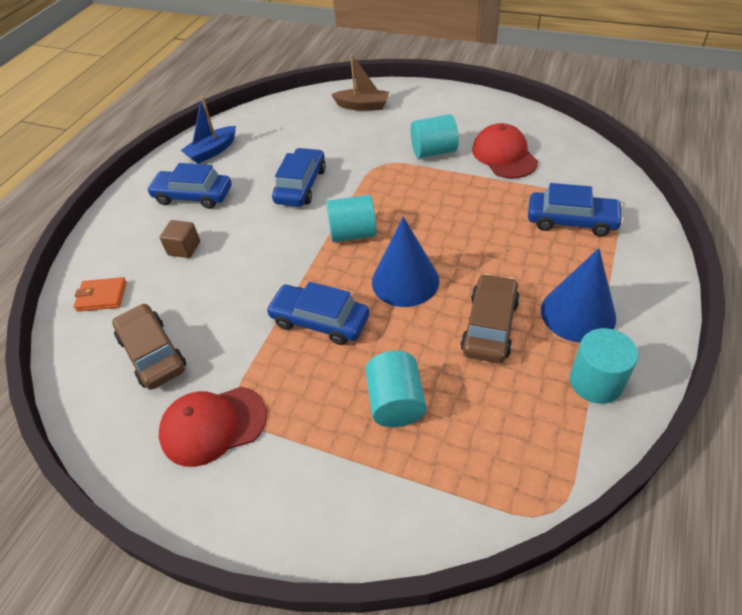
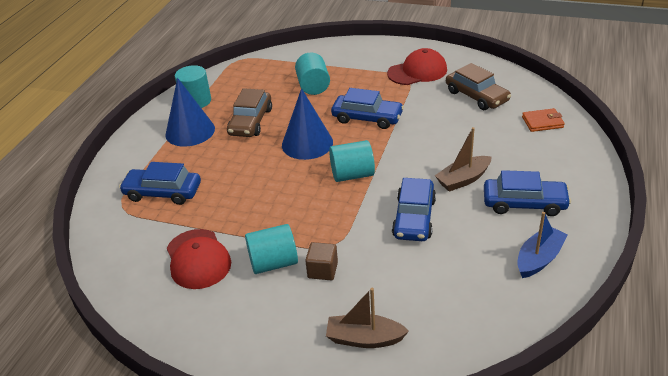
camera: 175 degrees right, 10 degrees down
brown cube [159,220,200,258] -> brown cube moved to [305,242,338,280]
none -> brown boat [435,127,492,192]

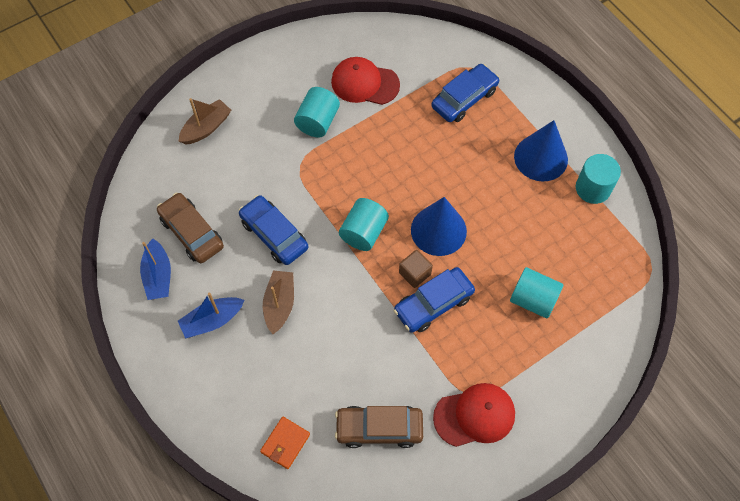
camera: 125 degrees right, 25 degrees up
brown car [227,88,272,137] -> brown car moved to [157,193,224,263]
brown cube [305,242,338,280] -> brown cube moved to [399,250,433,288]
red cap [387,48,447,85] -> red cap turned 120 degrees counterclockwise [433,383,515,447]
blue car [484,170,571,216] -> blue boat [178,293,244,338]

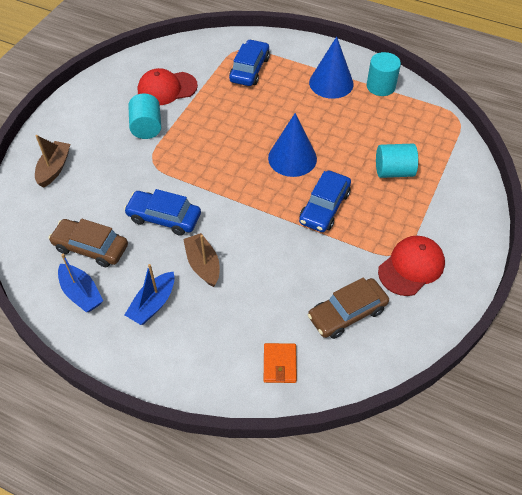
camera: 30 degrees left, 10 degrees down
turquoise cylinder [339,198,389,251] -> none
brown cube [399,250,433,288] -> none

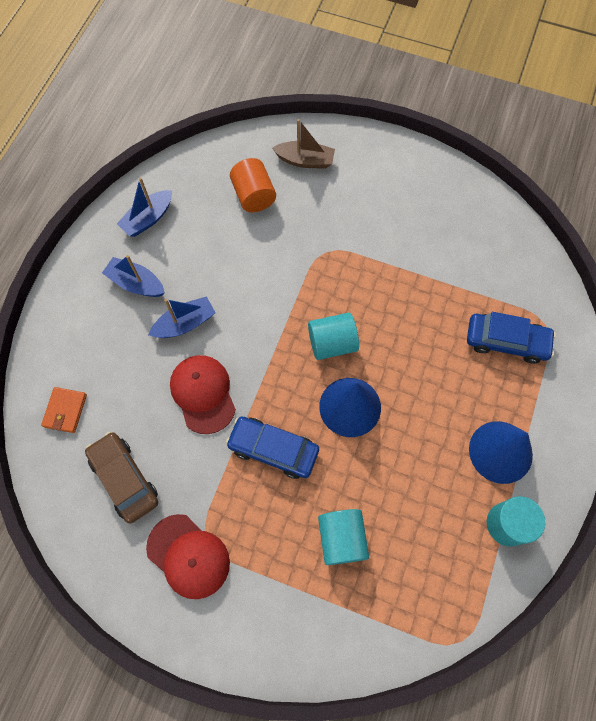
camera: 85 degrees right, 15 degrees up
brown car [49,219,128,267] -> none
blue car [124,189,201,236] -> none
turquoise cylinder [128,93,161,139] -> turquoise cylinder moved to [308,313,359,360]
red cap [138,68,198,105] -> red cap moved to [170,355,236,434]
brown boat [183,233,219,287] -> blue boat [149,296,216,338]
orange wallet [264,343,297,383] -> orange wallet turned 75 degrees counterclockwise [41,387,87,433]
none -> orange cylinder [230,158,276,212]

